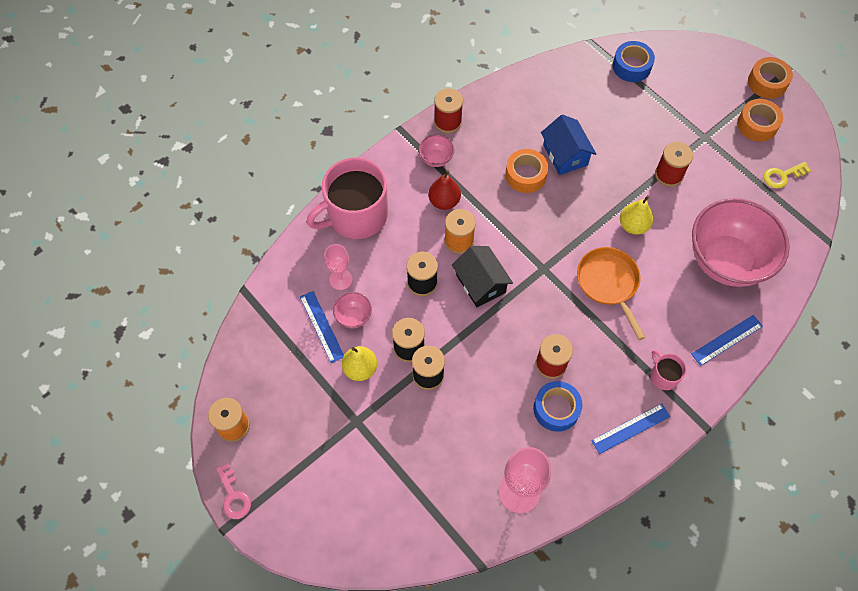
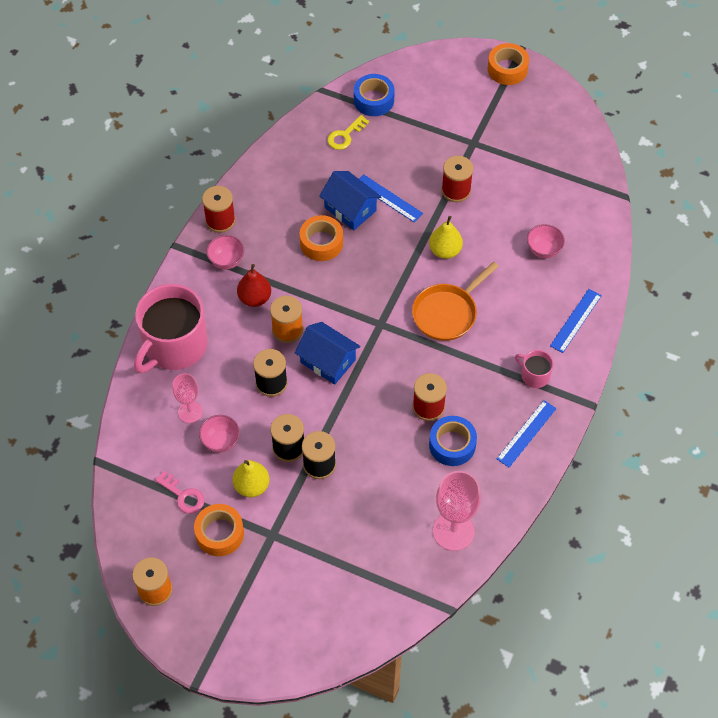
camera: 25 degrees left, 5 degrees down
pink key [216,463,251,519] -> pink key moved to [155,471,205,514]
blue ruler [300,291,344,363] -> blue ruler moved to [359,174,423,222]
black house [452,246,513,307] -> blue house [295,322,361,385]
orange pan [577,247,646,340] -> orange pan turned 90 degrees counterclockwise [412,262,499,341]
pink bowl [692,198,790,287] -> pink bowl [527,224,565,258], size x0.40
orange tape [737,99,783,141] -> orange tape moved to [194,504,244,556]
yellow key [764,162,811,189] -> yellow key moved to [327,115,369,150]

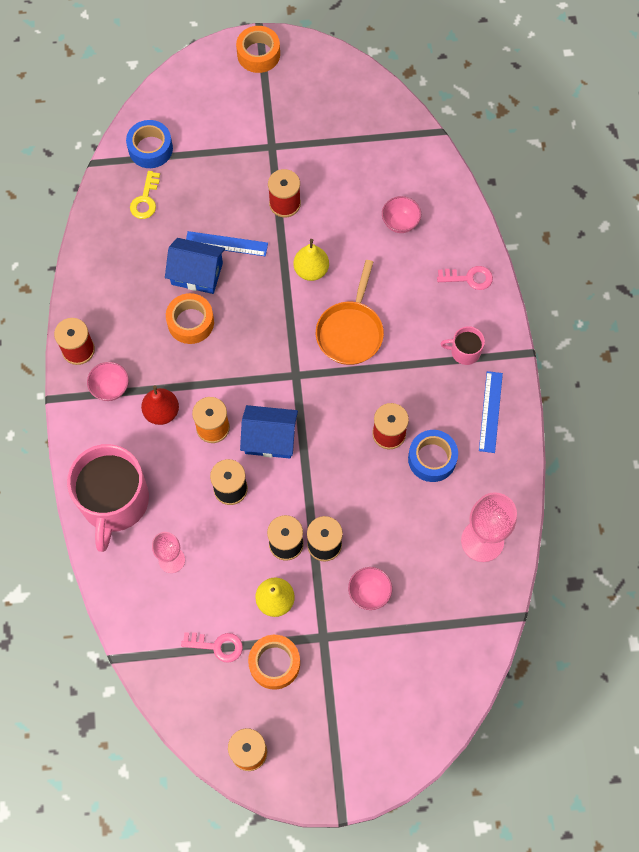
camera: 30 degrees left, 10 degrees up
pink bowl [199,415,240,453] -> pink bowl moved to [348,567,392,610]
blue ruler [550,289,602,353] -> pink key [437,266,493,290]

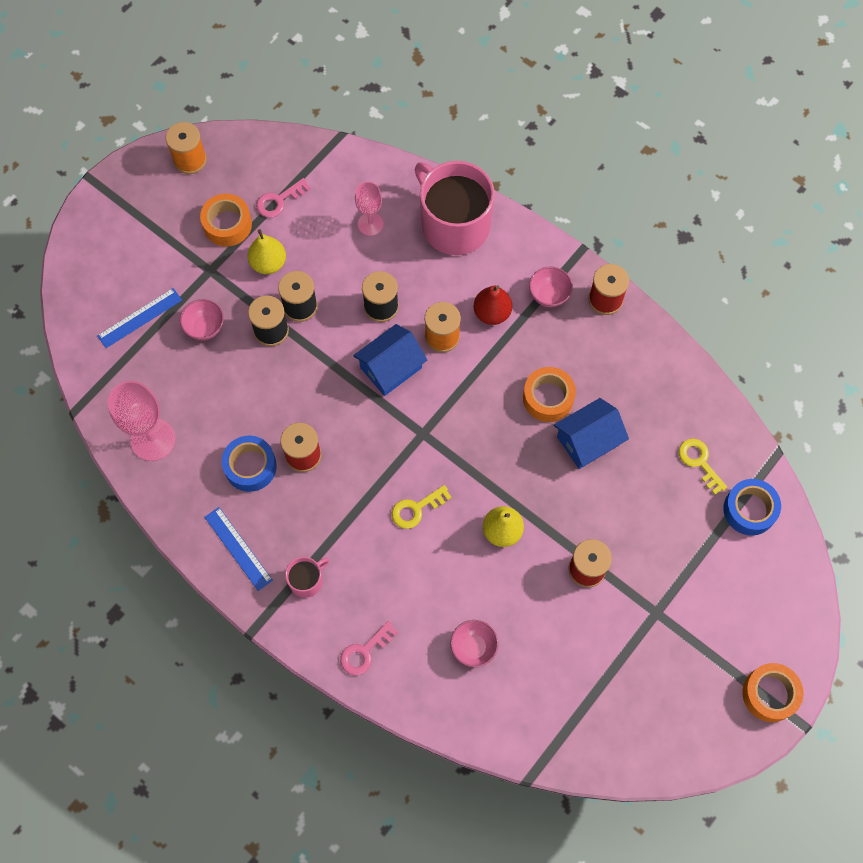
camera: 135 degrees right, 0 degrees up
blue ruler [186,231,268,256] -> blue ruler moved to [97,288,182,348]
orange pan [316,260,384,365] -> yellow key [392,485,452,529]

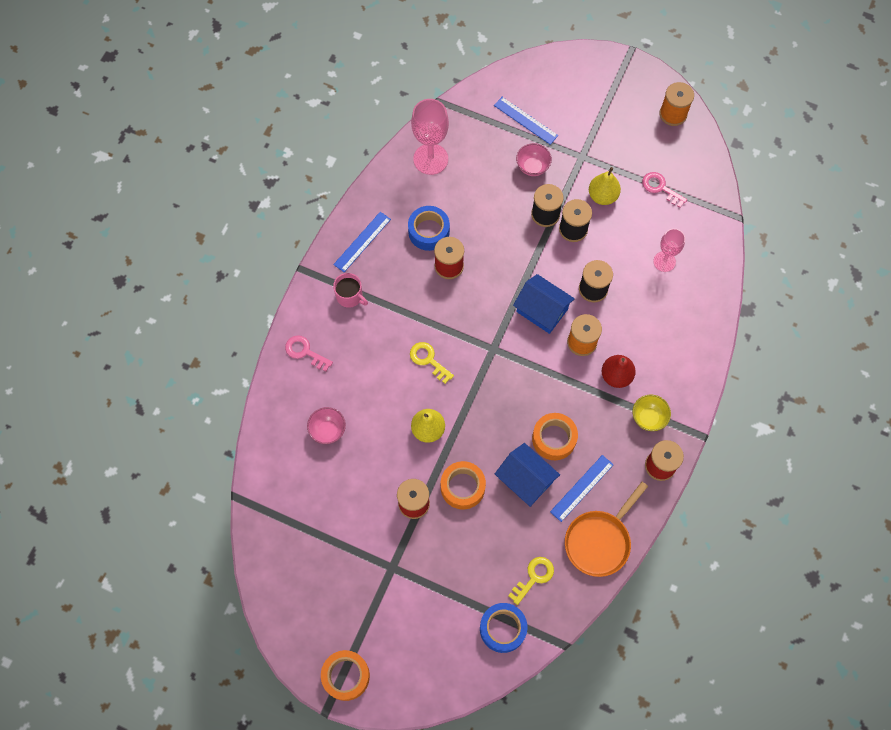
camera: 75 degrees right, 0 degrees up
orange tape [200,194,252,247] -> orange tape moved to [441,461,486,509]
pink mug [415,161,495,255] -> none
pink bowl [529,266,573,307] -> yellow bowl [633,395,671,431]
none -> blue ruler [550,455,614,522]
none -> orange pan [565,482,648,577]

